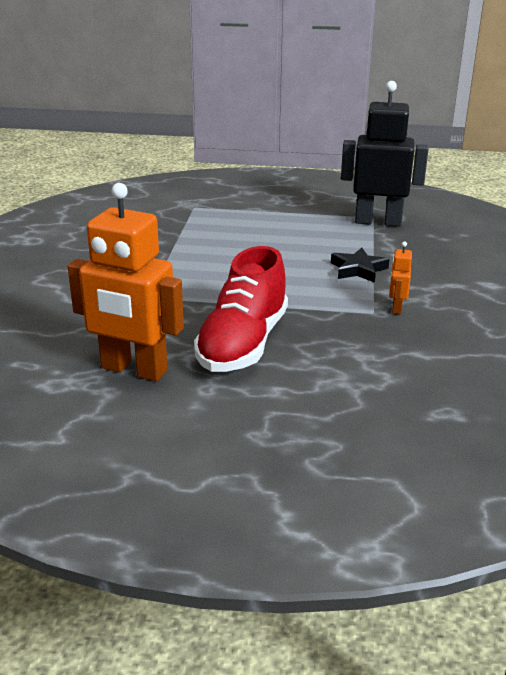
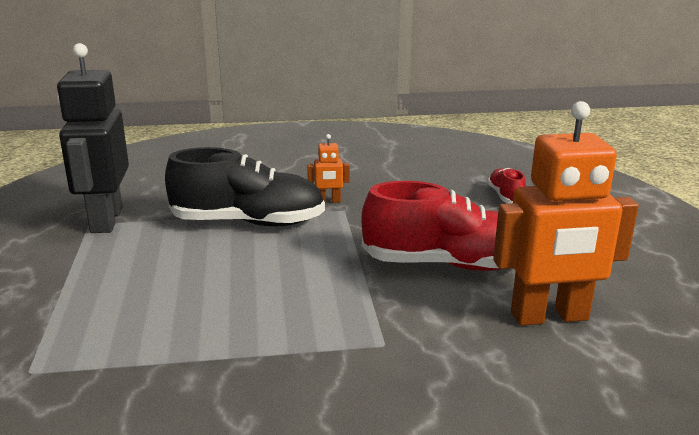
camera: 105 degrees left, 5 degrees down
orange robot [68,183,184,381] -> orange robot turned 75 degrees clockwise [493,101,639,326]
black star [331,248,389,283] -> black shoe [165,147,325,226]
none -> red shoe [487,168,526,204]

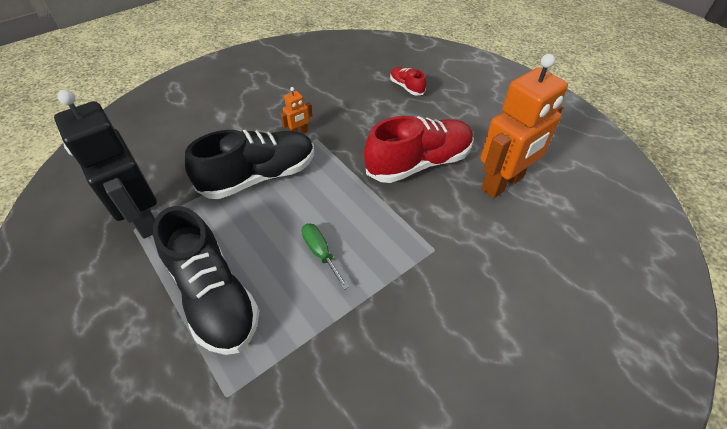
camera: 30 degrees left, 25 degrees up
none -> black shoe [153,206,259,355]
none -> green screwdriver [302,223,349,290]

